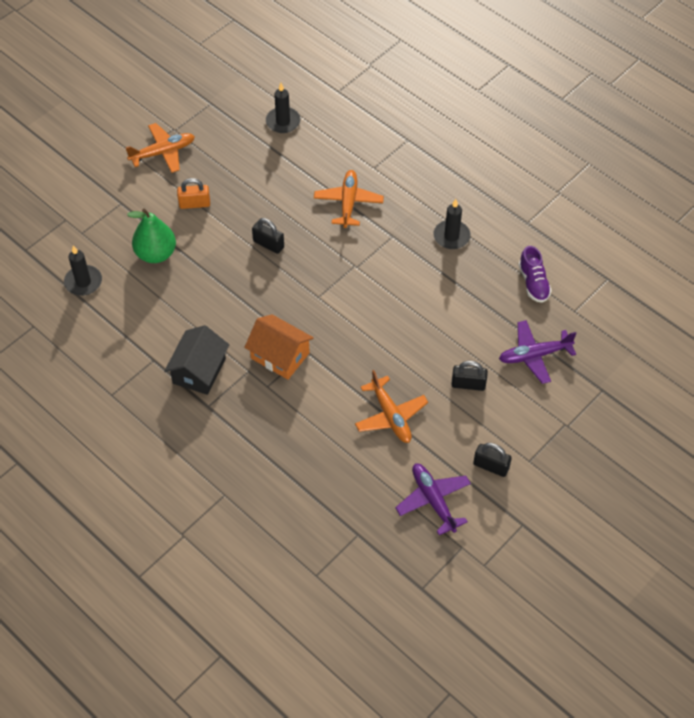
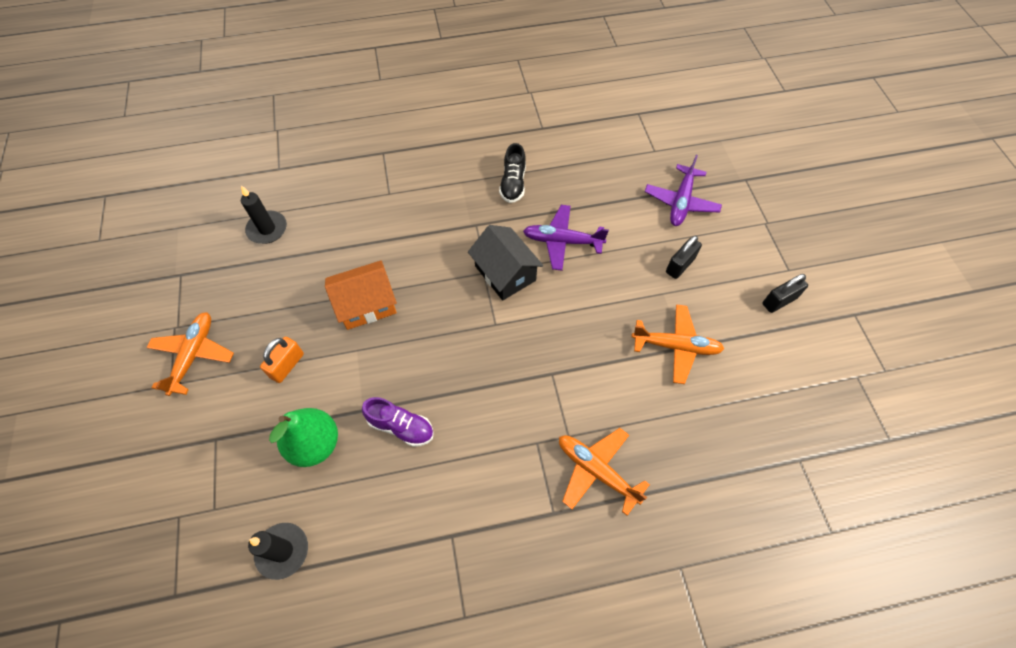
camera: 55 degrees left, 5 degrees up
black house [165,325,229,395] -> black house moved to [468,225,543,301]
orange house [244,314,314,380] -> orange house moved to [325,260,397,330]
black padlock [252,218,284,254] -> none
orange plane [314,170,384,228] -> orange plane moved to [559,428,650,516]
purple plane [395,463,471,535] -> purple plane moved to [523,205,609,271]
black candle [433,199,470,249] -> black shoe [499,143,526,203]
purple shoe [518,246,552,303] -> purple shoe moved to [362,397,434,447]

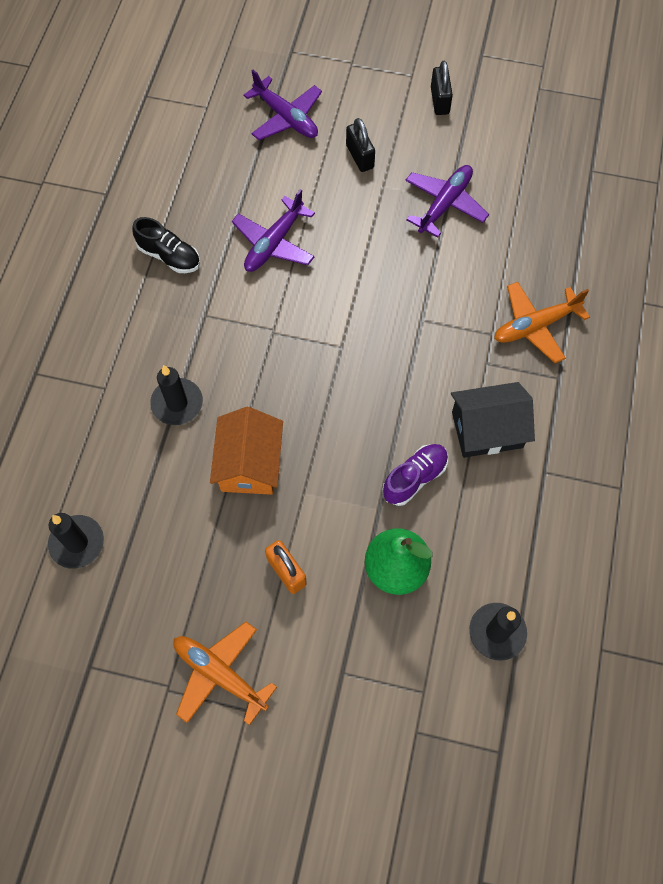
camera: 65 degrees left, 5 degrees up
black house [468,225,543,301] -> black house moved to [451,382,535,458]
orange plane [631,304,724,384] -> purple plane [405,165,489,238]
none -> black candle [150,365,203,425]

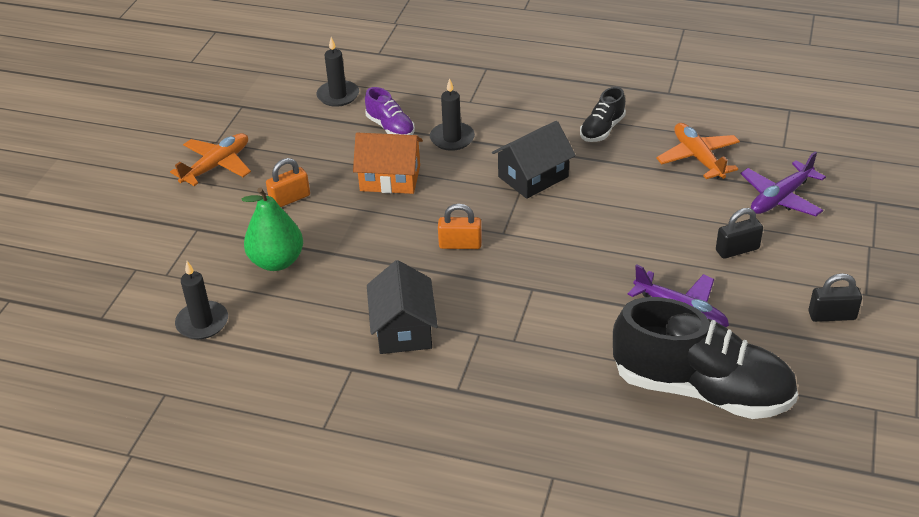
camera: 95 degrees right, 25 degrees down
purple plane [232,189,315,272] -> none
purple shoe [382,444,448,506] -> purple shoe moved to [365,87,415,135]
orange plane [494,282,590,363] -> orange plane moved to [656,123,740,179]
none -> orange padlock [438,204,482,249]
none -> black house [492,121,576,199]
none -> black shoe [613,297,798,419]

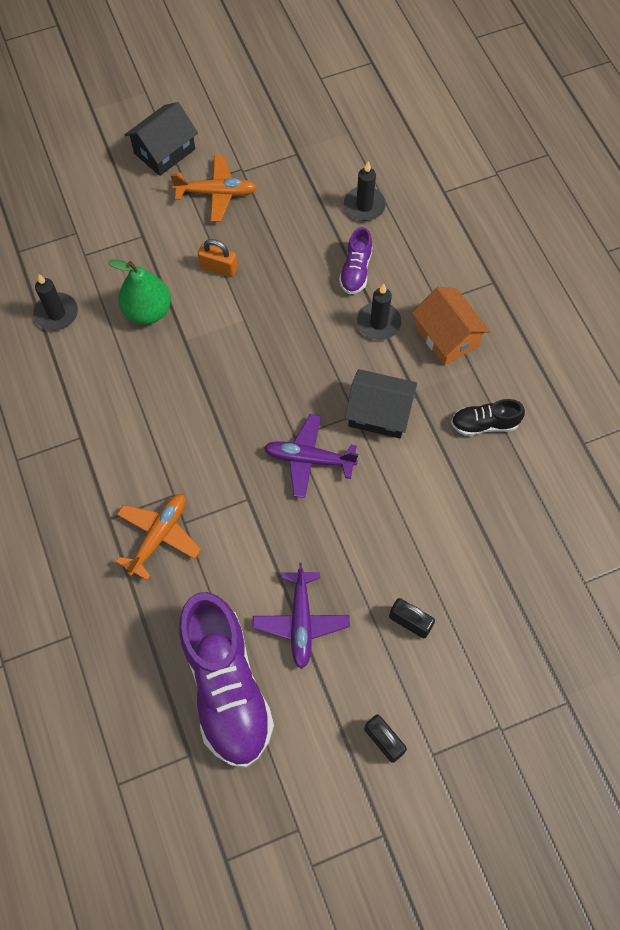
camera: 50 degrees right, 25 degrees up
orange house [353,133,423,194] -> orange house moved to [412,287,490,366]
black house [367,260,438,354] -> black house moved to [124,102,198,176]
orange padlock [438,204,482,249] -> none
black shoe [613,297,798,419] -> purple shoe [179,592,274,768]
orange plane [656,123,740,179] -> orange plane moved to [116,494,201,580]
purple plane [741,151,826,216] -> purple plane moved to [264,414,358,498]

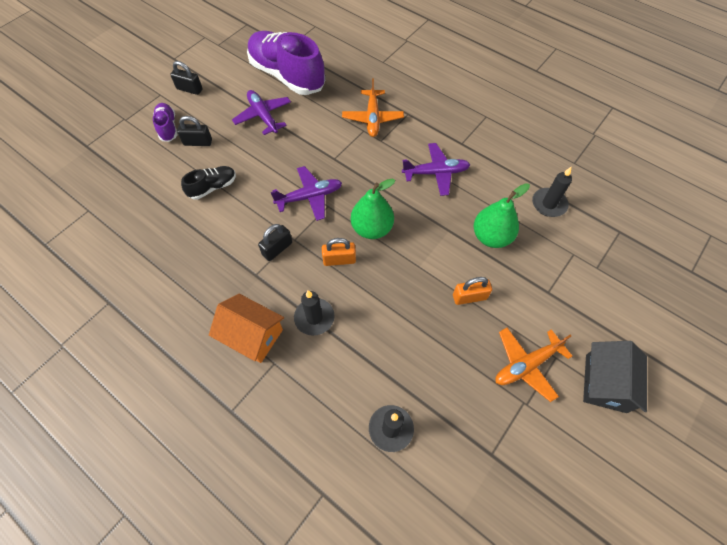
camera: 150 degrees right, 5 degrees down
purple shoe [339,227,373,294] -> purple shoe moved to [153,103,178,142]
black house [345,369,417,439] -> black padlock [258,224,292,261]
black shoe [451,399,525,436] -> black shoe moved to [181,166,236,200]
none -> orange padlock [322,238,356,266]
none -> green pear [351,178,395,239]
none -> purple plane [402,143,470,196]

